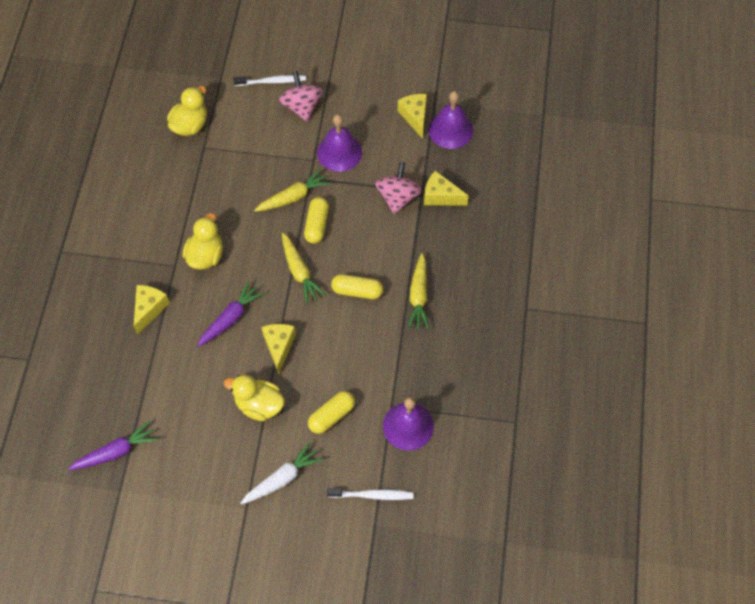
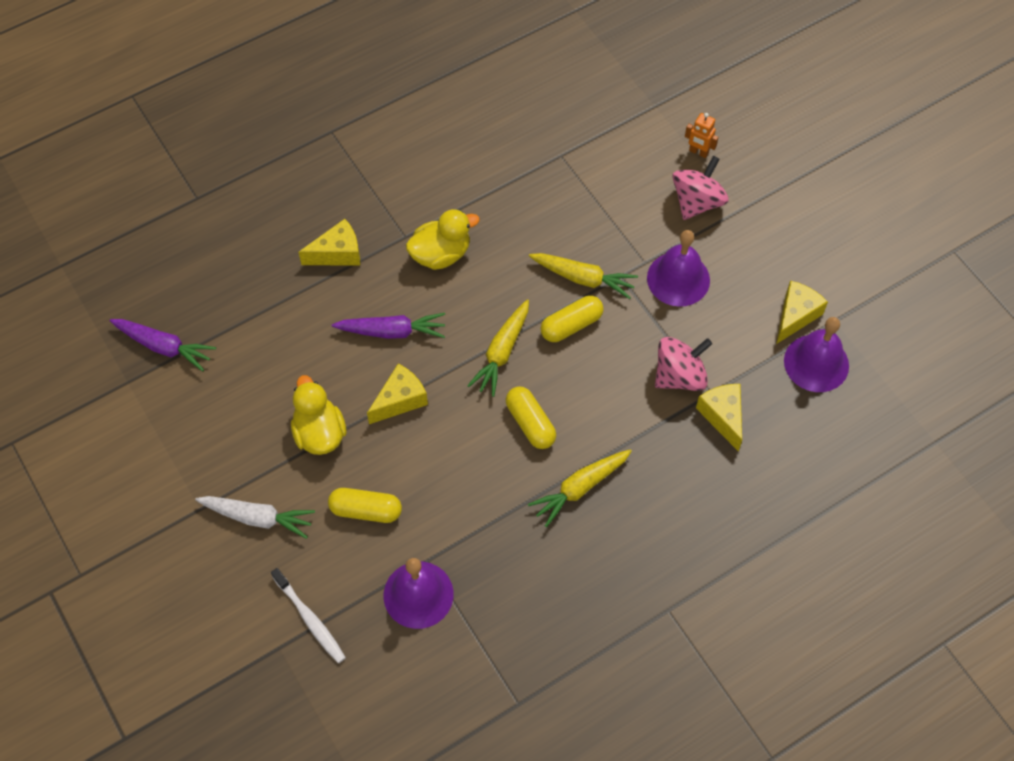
camera: 50 degrees right, 0 degrees up
yellow duck [167,86,207,136] -> none
white toothbrush [233,75,306,86] -> orange robot [685,113,719,158]

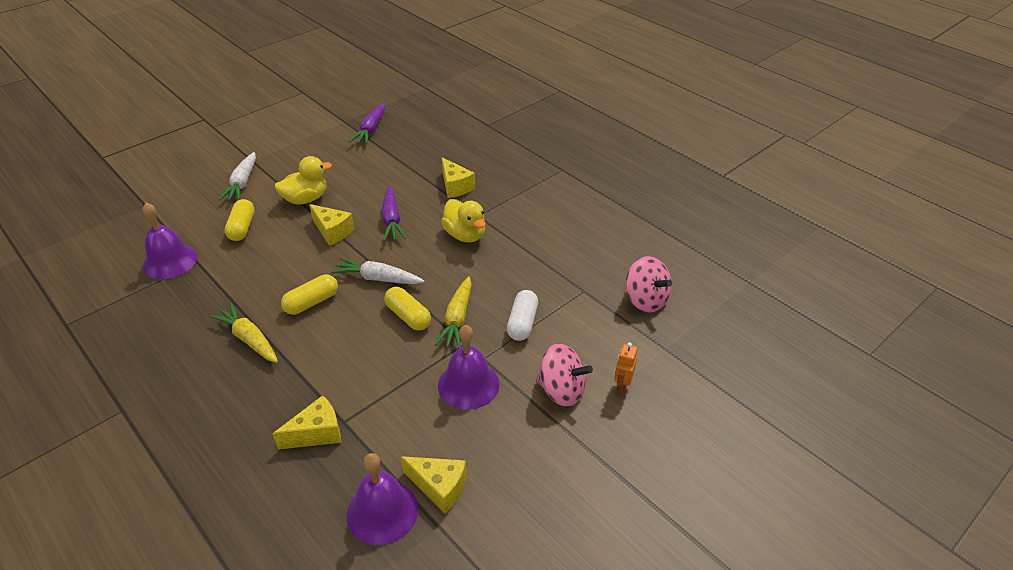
camera: 80 degrees right, 20 degrees down
white toothbrush [271,568,346,663] -> none
yellow carrot [467,299,529,397] -> white carrot [331,257,425,284]
pink spinning top [655,337,712,391] -> pink spinning top moved to [626,256,672,313]
none -> white capsule [507,290,538,341]

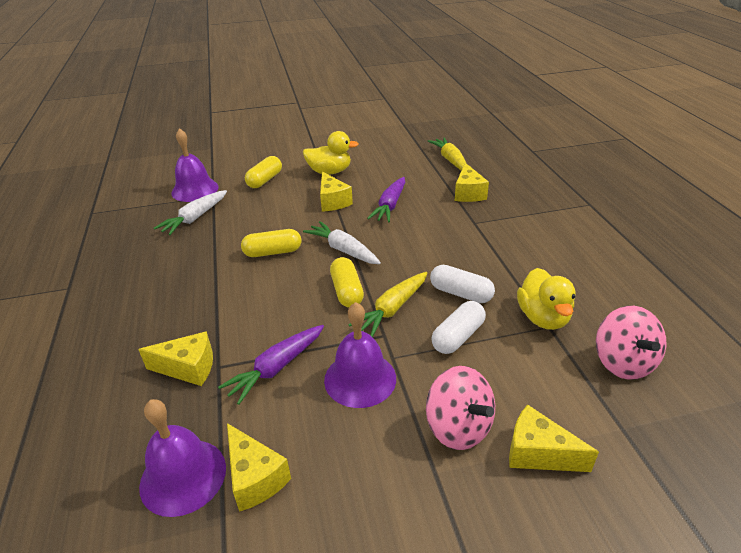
camera: 30 degrees right, 5 degrees down
yellow carrot [209,303,278,363] -> yellow carrot moved to [428,137,466,170]
white carrot [219,152,256,201] -> white carrot moved to [154,190,227,235]
purple carrot [349,104,385,144] -> purple carrot moved to [218,325,324,405]
yellow duck [441,199,486,242] -> yellow duck moved to [517,268,576,330]
orange robot [614,343,637,394] -> yellow cheese [509,405,599,472]
none -> white capsule [430,265,495,303]

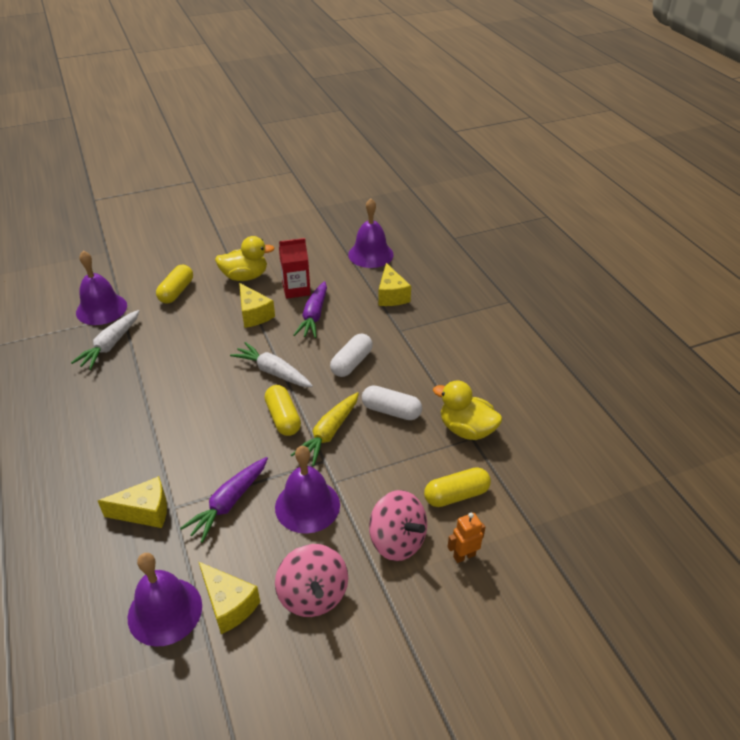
camera: 10 degrees left, 5 degrees up
yellow capsule [241,229,301,257] -> yellow capsule moved to [424,467,491,507]
yellow carrot [428,137,466,170] -> purple bell [348,198,394,268]
white capsule [431,301,486,354] -> white capsule moved to [330,334,373,377]
yellow cheese [509,405,599,472] -> orange robot [448,513,485,563]
yellow duck [517,268,576,330] -> yellow duck turned 135 degrees clockwise [433,380,502,440]
pink spinning top [596,306,666,380] -> pink spinning top moved to [275,544,348,617]
none -> red carton [279,238,311,299]

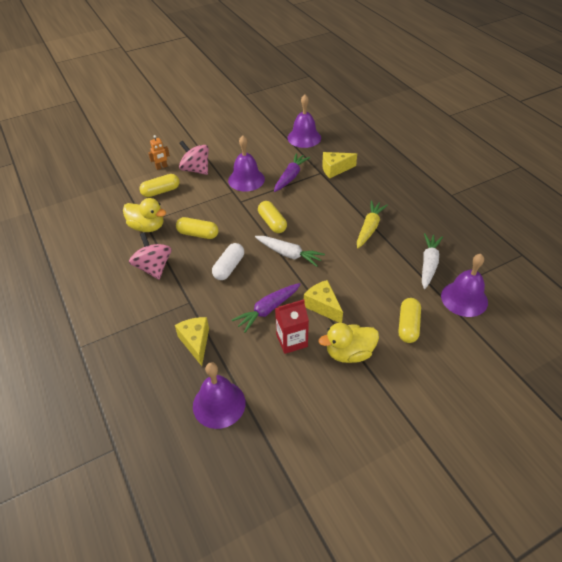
camera: 175 degrees right, 5 degrees up
yellow cheese [198,561,260,634] -> none
pink spinning top [275,544,348,617] -> pink spinning top moved to [129,232,172,280]
yellow carrot [291,392,359,466] -> yellow carrot moved to [357,200,388,248]
purple carrot [294,281,327,338] -> purple carrot turned 135 degrees counterclockwise [232,283,301,333]
white capsule [362,385,422,420] -> yellow capsule [176,217,219,239]

